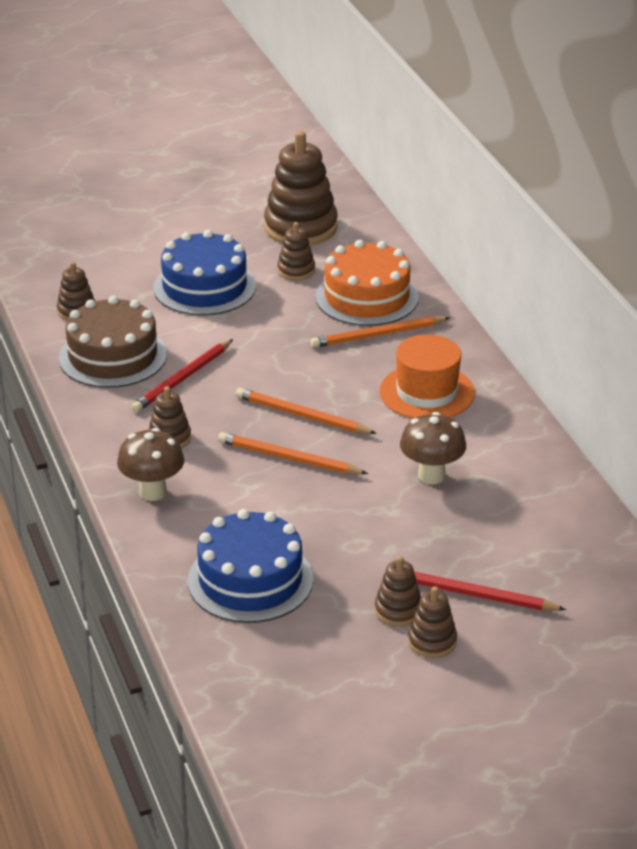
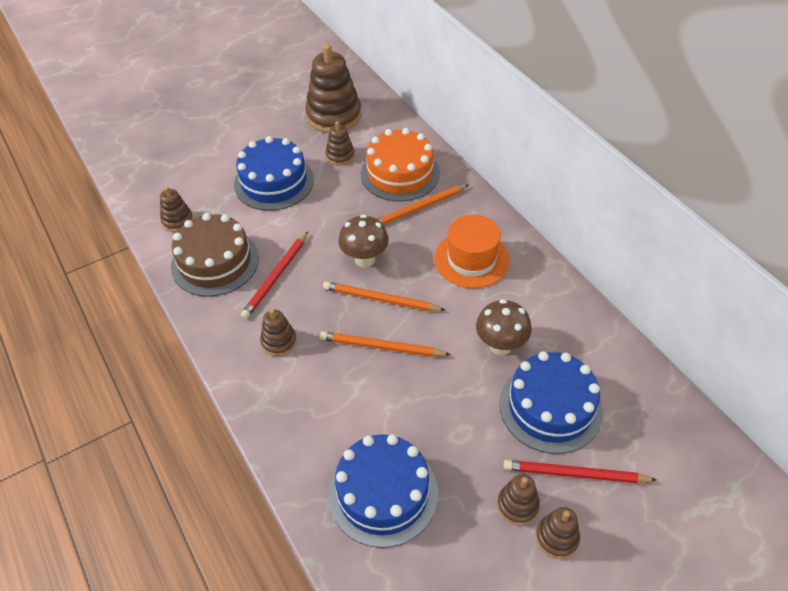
camera: 10 degrees left, 15 degrees up
brown mushroom [117,428,184,501] -> brown mushroom moved to [338,215,389,268]
none -> blue cake [499,351,603,454]

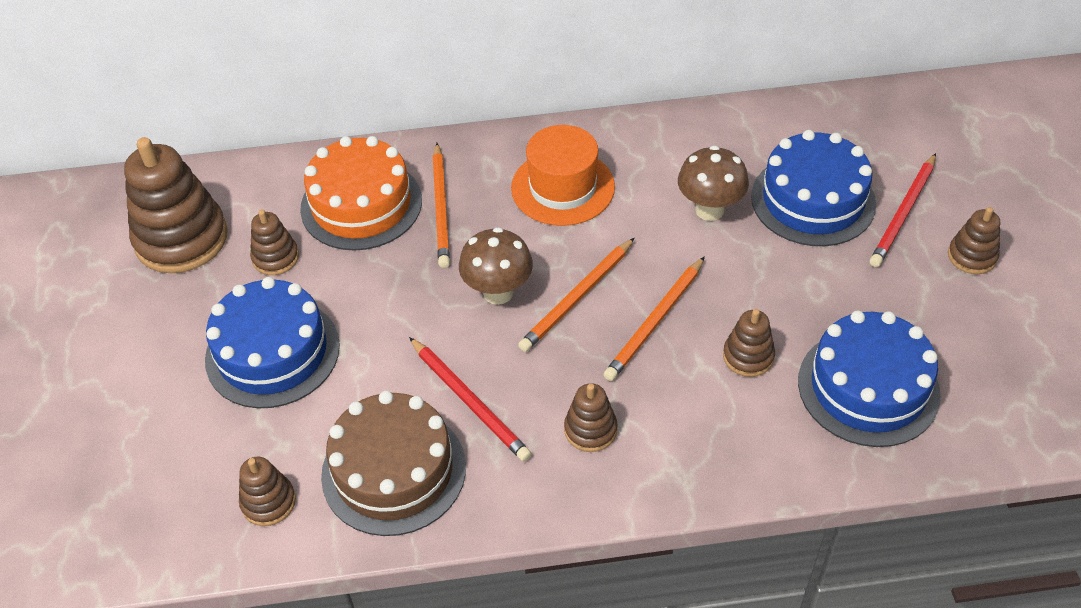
camera: 65 degrees left, 0 degrees up
brown stacking toy [497,474,540,525] -> brown stacking toy moved to [723,309,775,377]

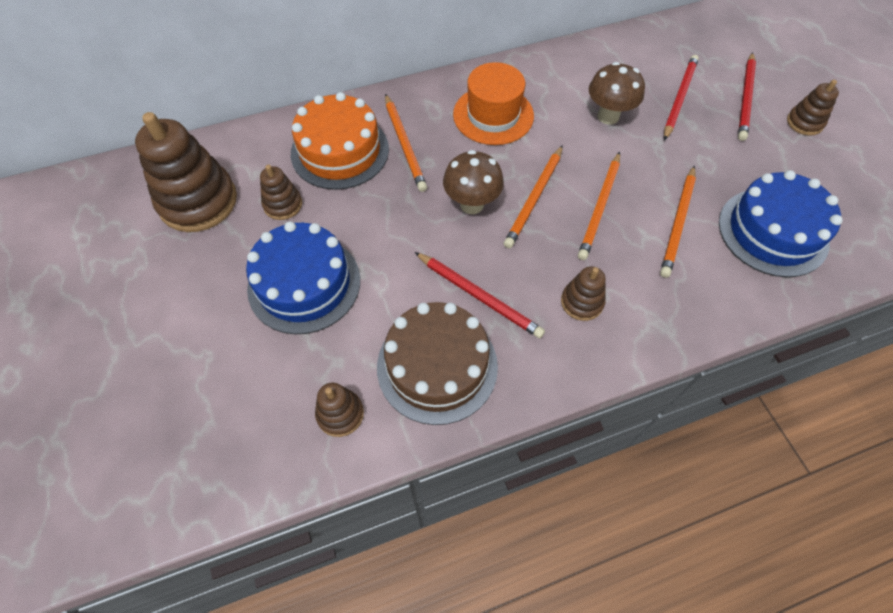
camera: 15 degrees left, 10 degrees up
brown stacking toy [723,309,775,377] -> orange pencil [660,166,696,278]
blue cake [751,130,876,246] -> red pencil [664,55,699,141]

